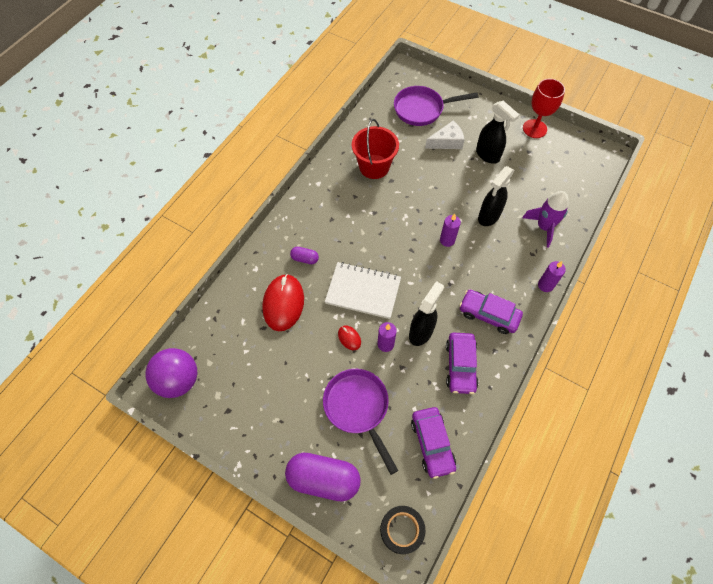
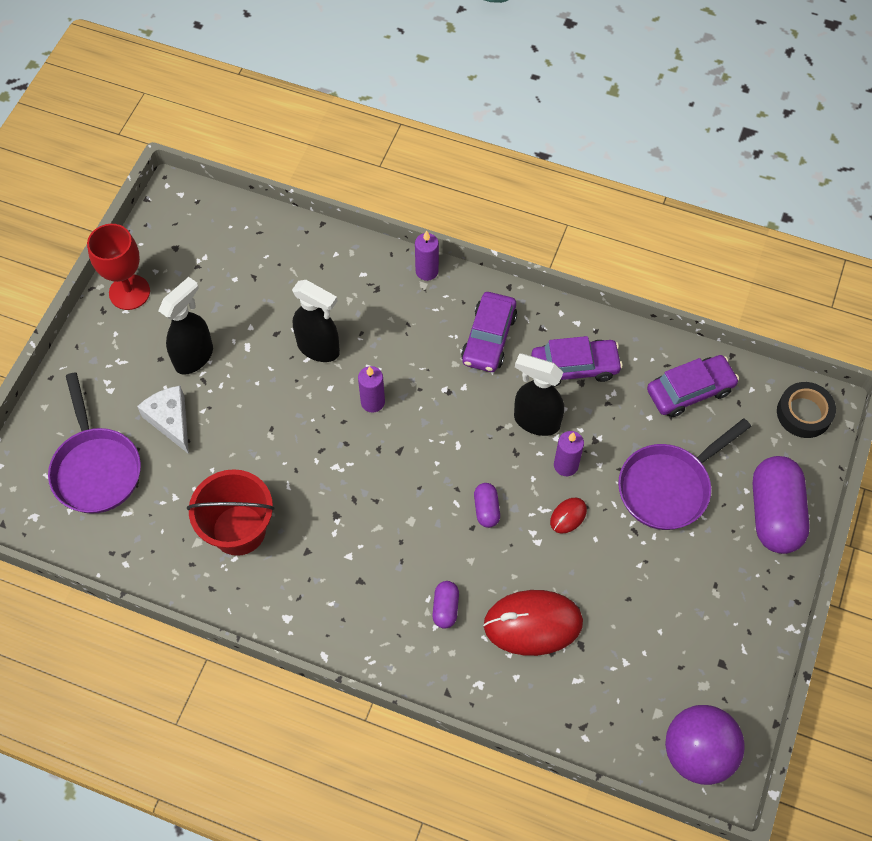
camera: 100 degrees left, 0 degrees up
white notebook [325,262,401,319] -> purple capsule [474,483,500,528]
purple rocket [522,191,569,248] -> none

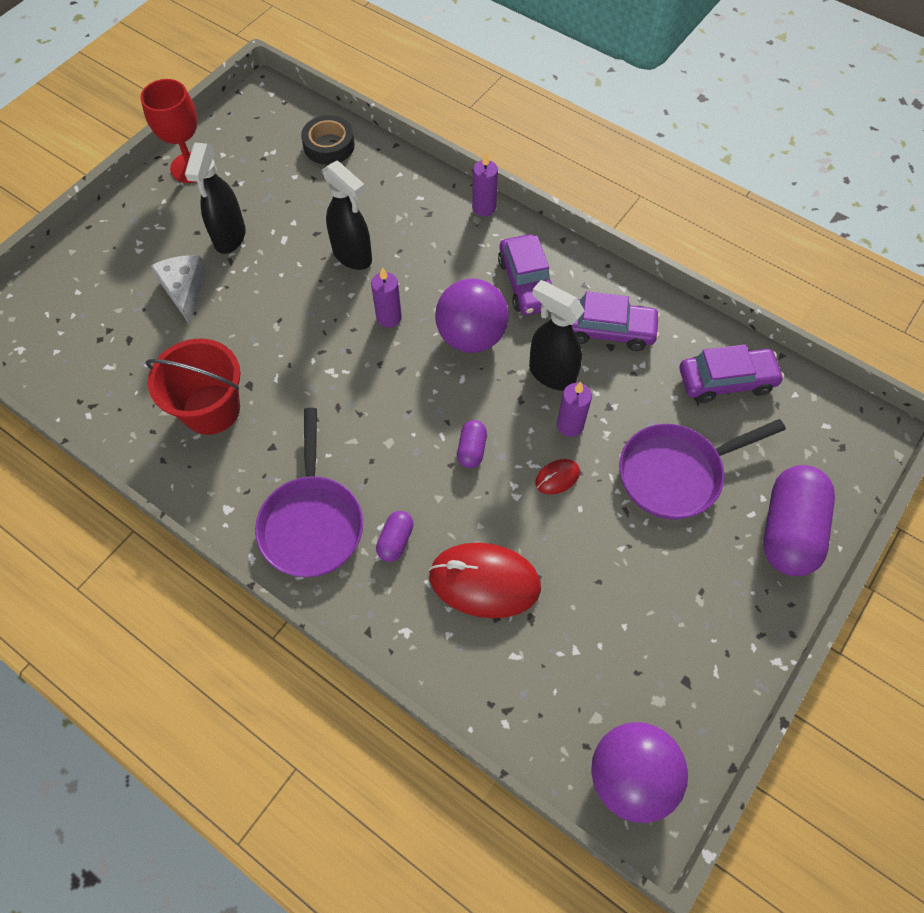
camera: 15 degrees right, 0 degrees up
purple pan [48,372,141,514] -> purple pan moved to [255,408,363,577]
black spray bottle [158,277,213,375] -> black spray bottle turned 135 degrees clockwise [185,143,246,254]
purple car [461,292,517,372] -> purple car turned 45 degrees counterclockwise [498,234,552,315]
black tape [777,382,836,438] -> black tape moved to [301,115,355,165]
none -> purple ball [435,278,509,353]

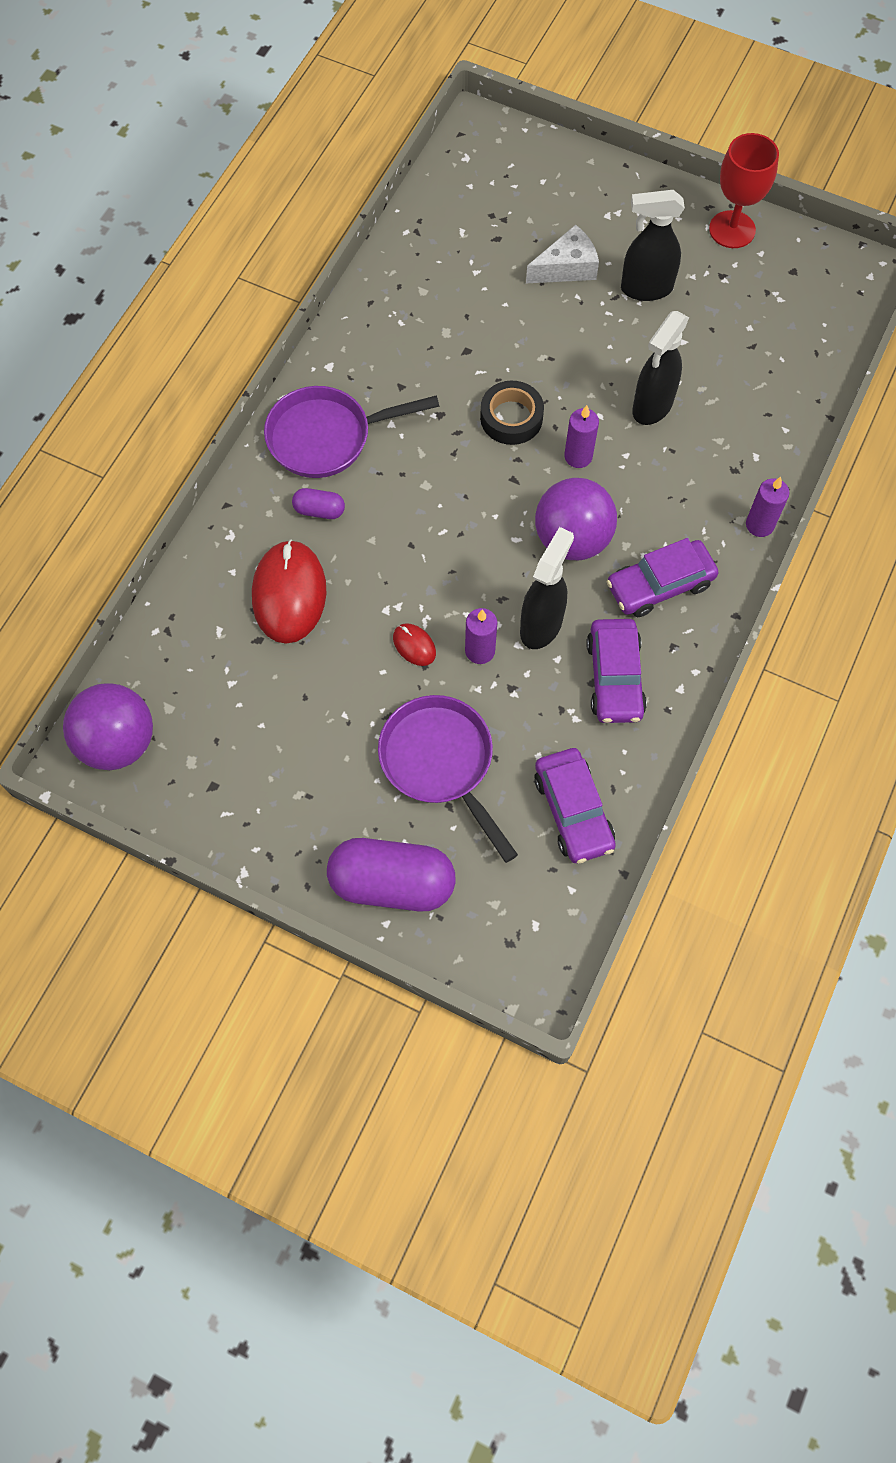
camera: 80 degrees right, 5 degrees up
red bucket [146,339,241,435] -> none
black tape [301,115,355,165] -> black tape moved to [480,381,544,445]
purple capsule [457,420,487,468] -> none

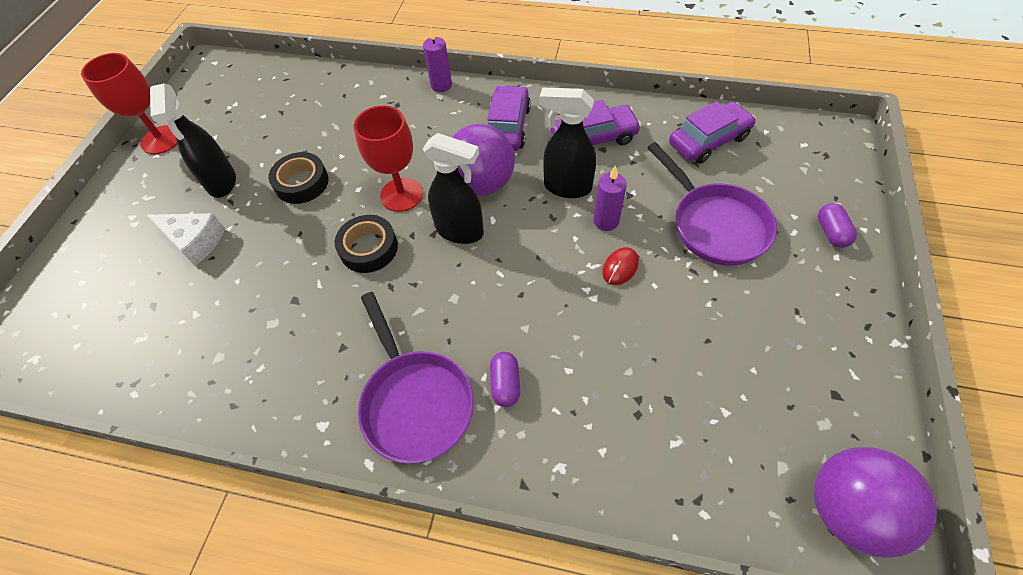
camera: 100 degrees left, 10 degrees down
red mouse [252,539,326,644] -> none
purple capsule [327,838,456,911] -> purple capsule [818,203,857,248], size x0.47
purple pan [378,695,518,863] -> purple pan turned 75 degrees counterclockwise [647,142,777,266]
white cheese [526,225,599,283] -> white cheese turned 150 degrees clockwise [147,213,225,266]
purple candle [564,405,599,468] -> red goblet [354,105,423,212]
purple car [606,538,719,617] -> purple car turned 135 degrees counterclockwise [488,85,531,151]
black spray bottle [632,311,689,425] -> black spray bottle moved to [423,133,484,244]
none -> black tape [269,152,329,204]

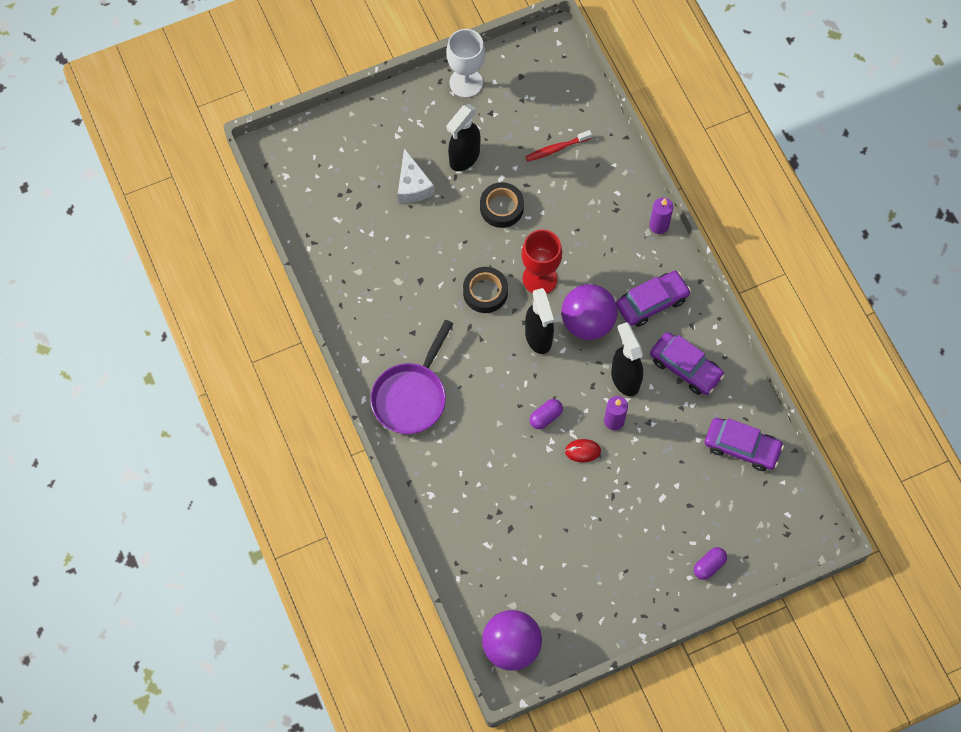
camera: 50 degrees right, 10 degrees up
red goblet [81,53,177,154] -> white goblet [446,29,485,98]
purple capsule [490,352,520,407] -> purple capsule moved to [530,399,563,429]
purple pan [647,142,777,266] -> none
none -> red toothbrush [525,130,592,161]

